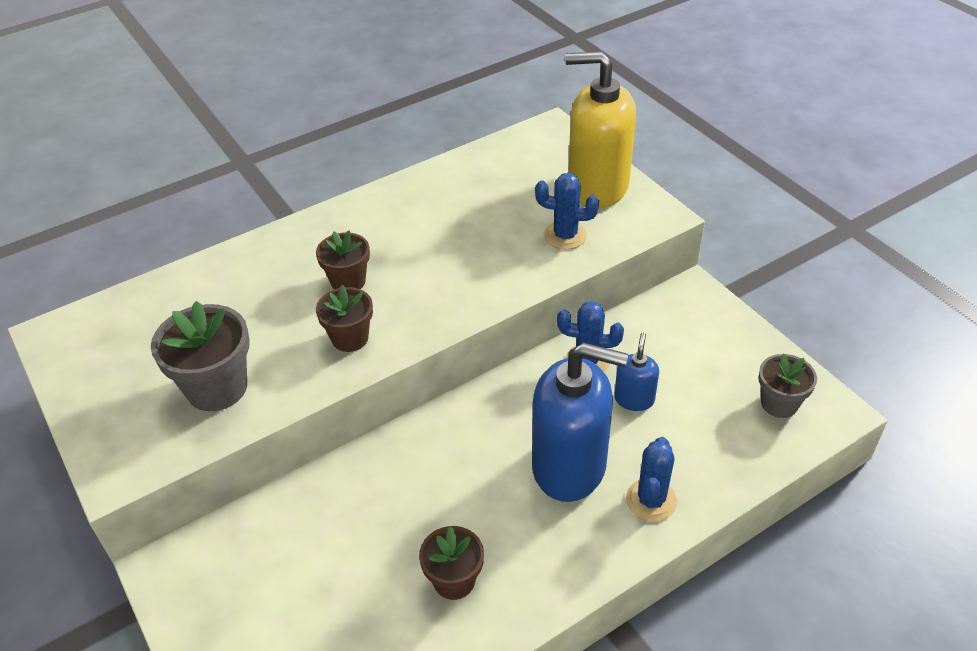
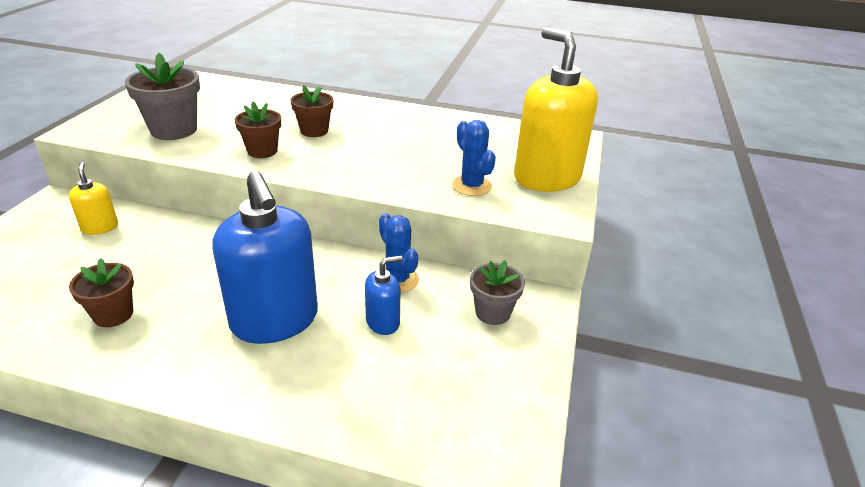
camera: 45 degrees right, 10 degrees down
blue cactus [626,437,677,522] -> none
grey flower pot [758,353,817,418] -> grey flower pot moved to [470,260,525,325]
none -> yellow soap dispenser [69,162,118,235]

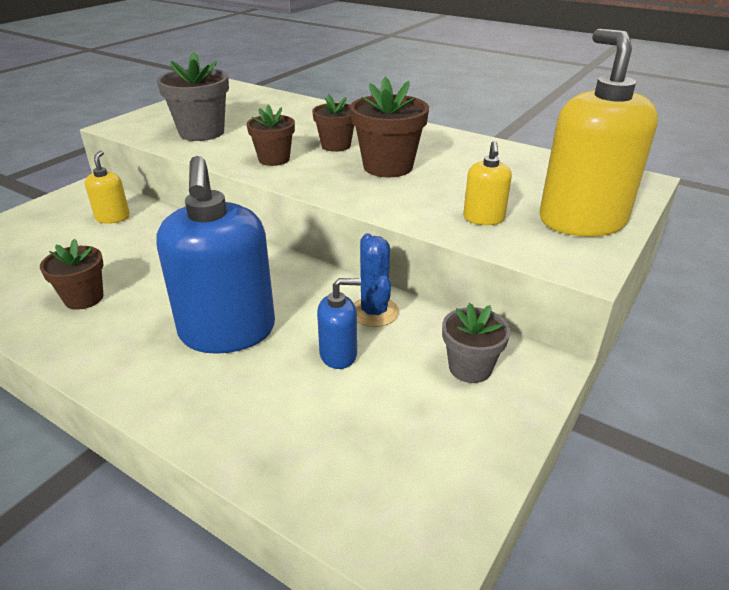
camera: 20 degrees right, 0 degrees up
blue cactus [452,120,496,196] -> yellow soap dispenser [463,141,512,225]
none -> brown flower pot [350,77,429,177]

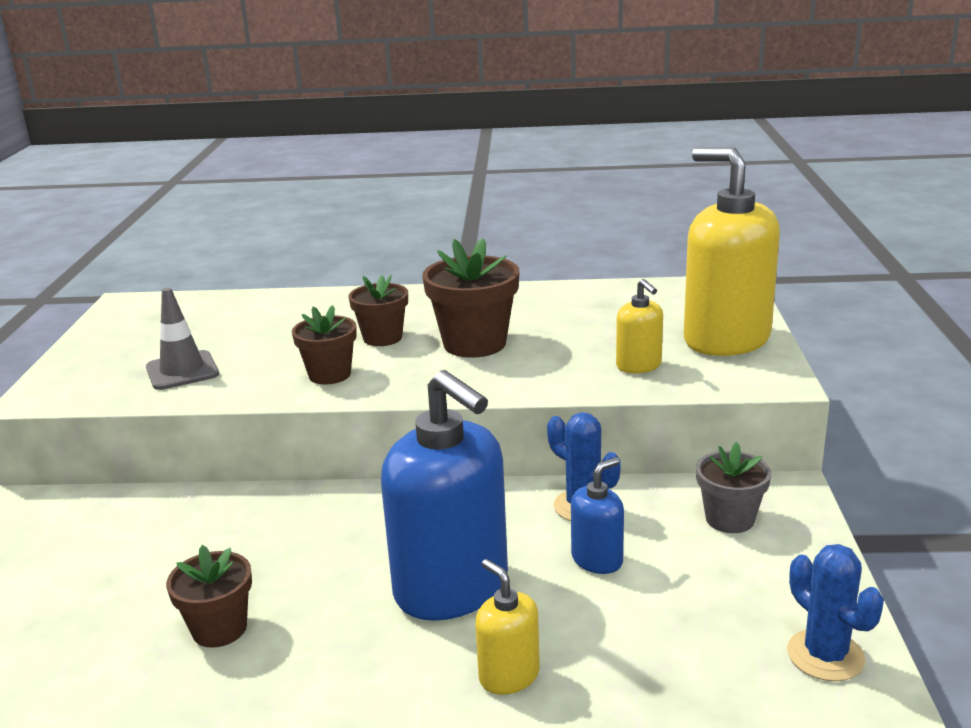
camera: 30 degrees left, 10 degrees down
yellow soap dispenser [85,151,130,224] -> yellow soap dispenser moved to [475,559,540,695]
grey flower pot [157,52,229,141] -> grey traffic cone [146,288,219,390]
none -> blue cactus [787,544,884,681]

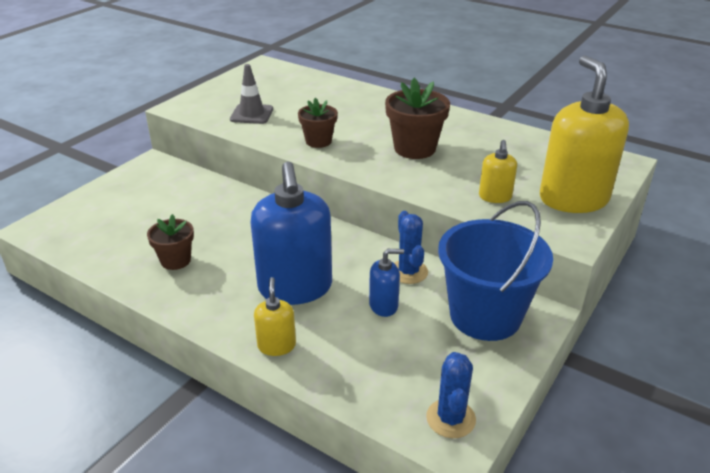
camera: 30 degrees right, 10 degrees up
brown flower pot [348,275,408,346] -> none
grey flower pot [696,442,771,533] -> blue bucket [438,201,553,341]

